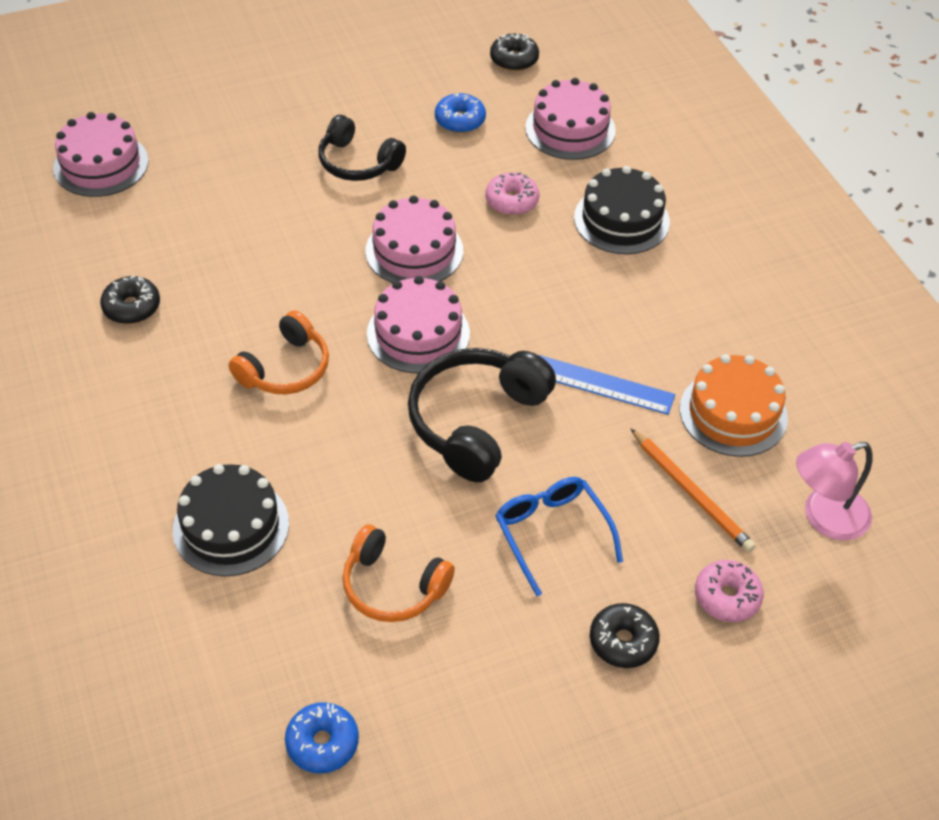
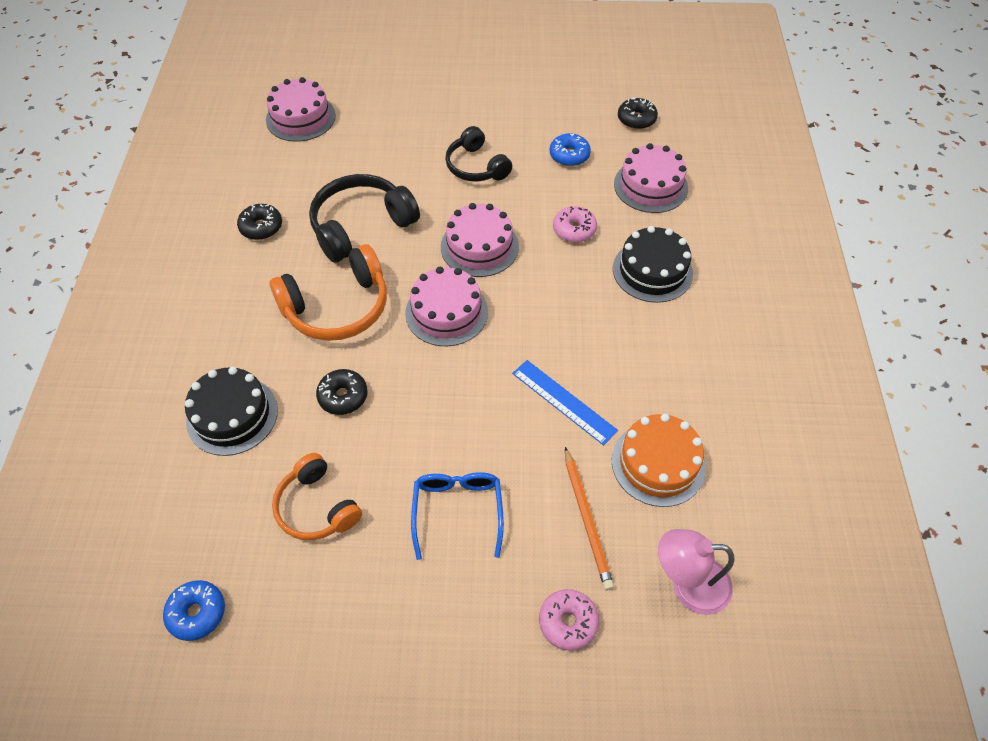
camera: 25 degrees right, 5 degrees up
orange headphones [229,310,329,394] -> orange headphones [270,244,387,341], size x1.51
black headphones [408,348,556,482] -> black headphones moved to [309,174,420,263]
black donut [590,603,660,668] -> black donut moved to [316,369,368,415]

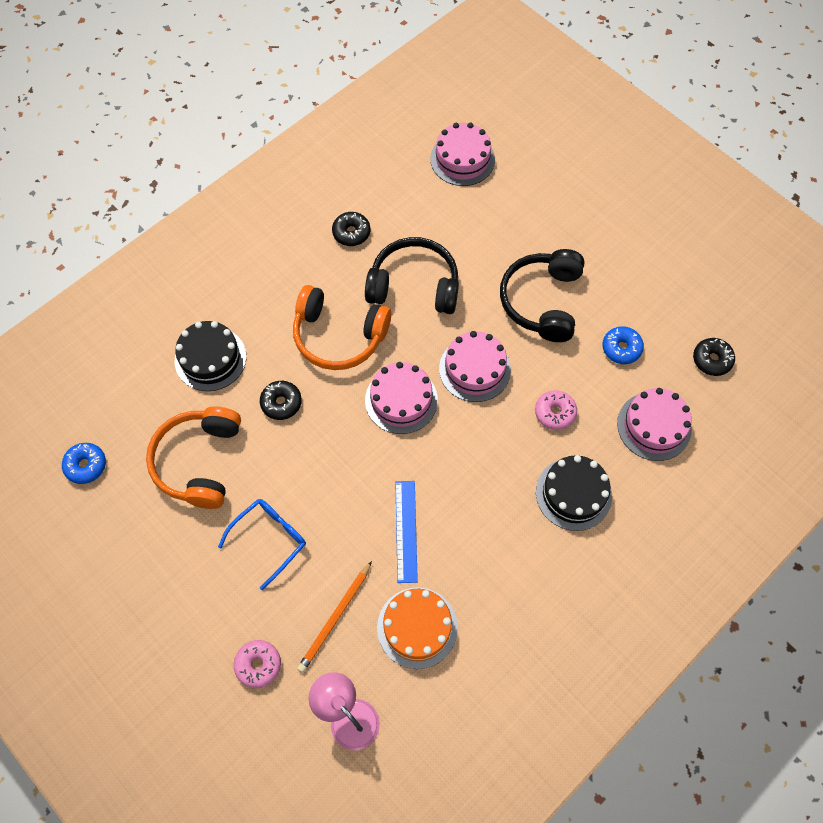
camera: 45 degrees right, 10 degrees up
orange headphones [272,453,362,540] -> orange headphones [146,406,241,509], size x1.51
black headphones [445,126,512,182] -> black headphones [500,249,585,342], size x1.51

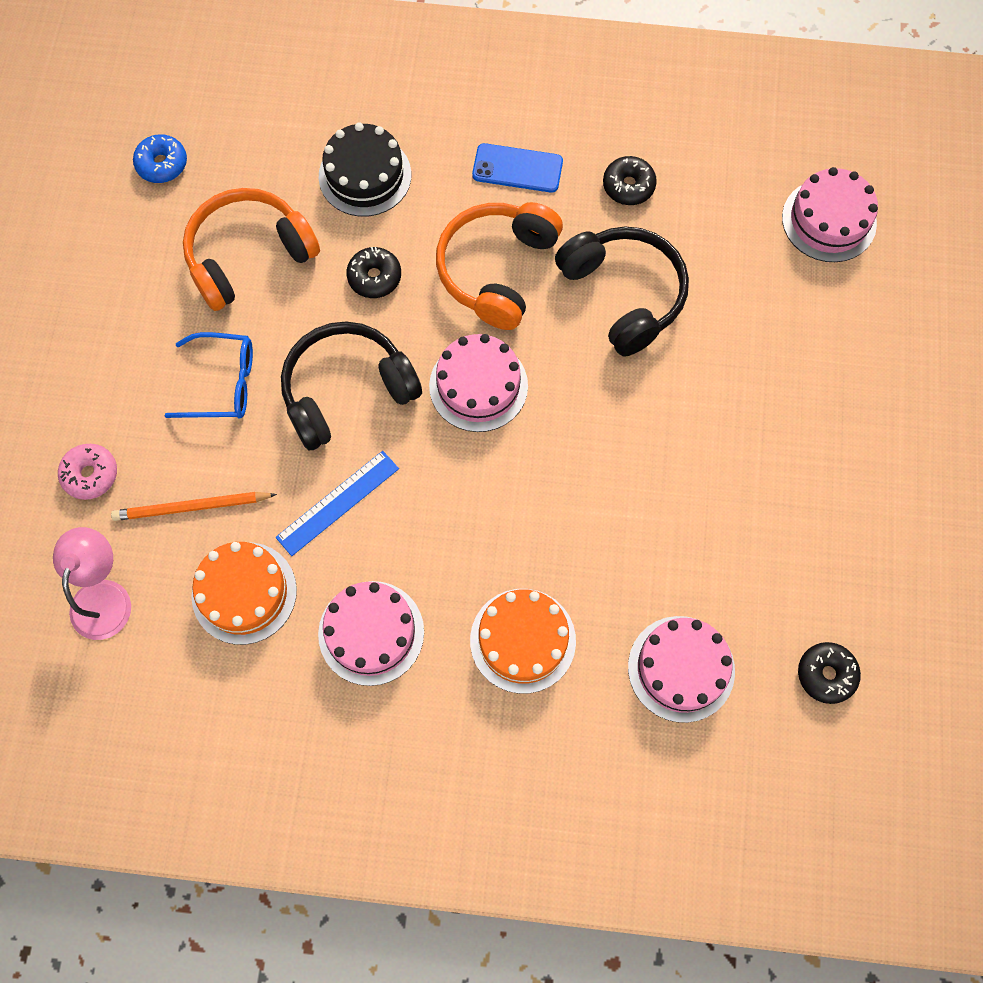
camera: 50 degrees right, 5 degrees up
orange headphones [293,285,391,370] -> orange headphones turned 45 degrees clockwise [436,202,563,330]
pink cake [439,331,511,402] -> pink cake moved to [318,581,424,686]
black headphones [500,249,585,342] -> black headphones moved to [281,321,422,450]
pink donut [535,390,577,430] -> none
black cake [536,455,612,531] -> orange cake [470,589,576,694]
blue donut [603,326,644,364] -> none
none -> blue phone [472,143,563,193]

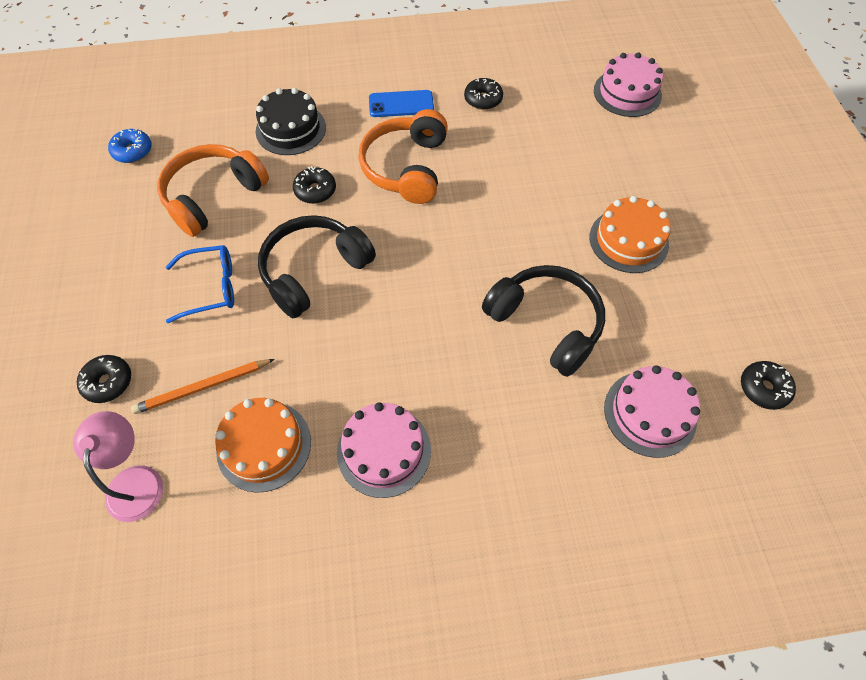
camera: 15 degrees left, 10 degrees down
pink donut [58,444,117,500] -> black donut [77,355,131,403]
blue ruler [275,451,399,556] -> none
pink cake [429,334,528,432] -> none
orange cake [470,589,576,694] -> orange cake moved to [590,196,671,273]
black headphones [555,226,689,357] -> black headphones moved to [482,265,605,377]

